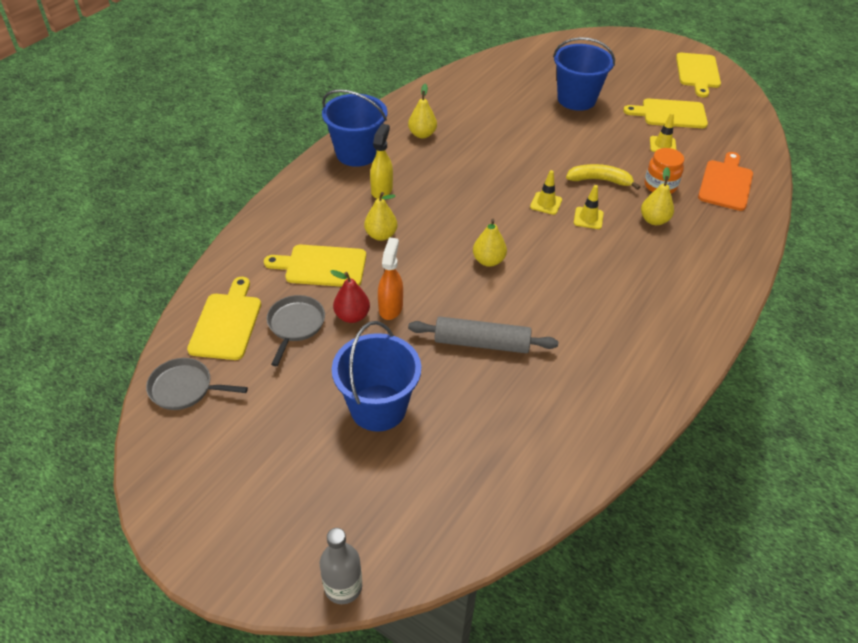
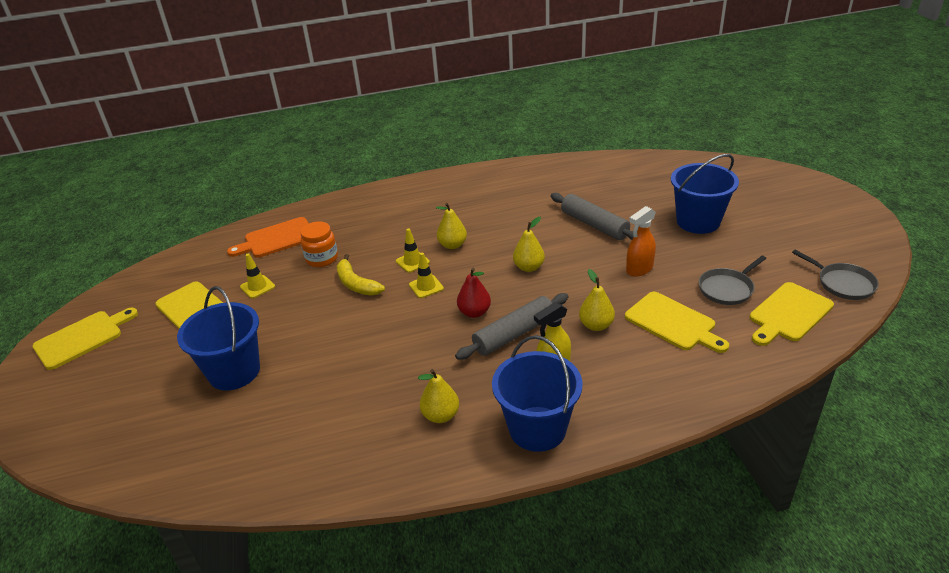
camera: 135 degrees left, 10 degrees down
grey bottle [320,528,362,604] -> none
red pear [330,270,370,323] -> red pear moved to [457,268,491,318]
yellow pear [641,167,674,225] -> yellow pear moved to [436,203,467,249]
none -> grey rolling pin [455,293,569,360]

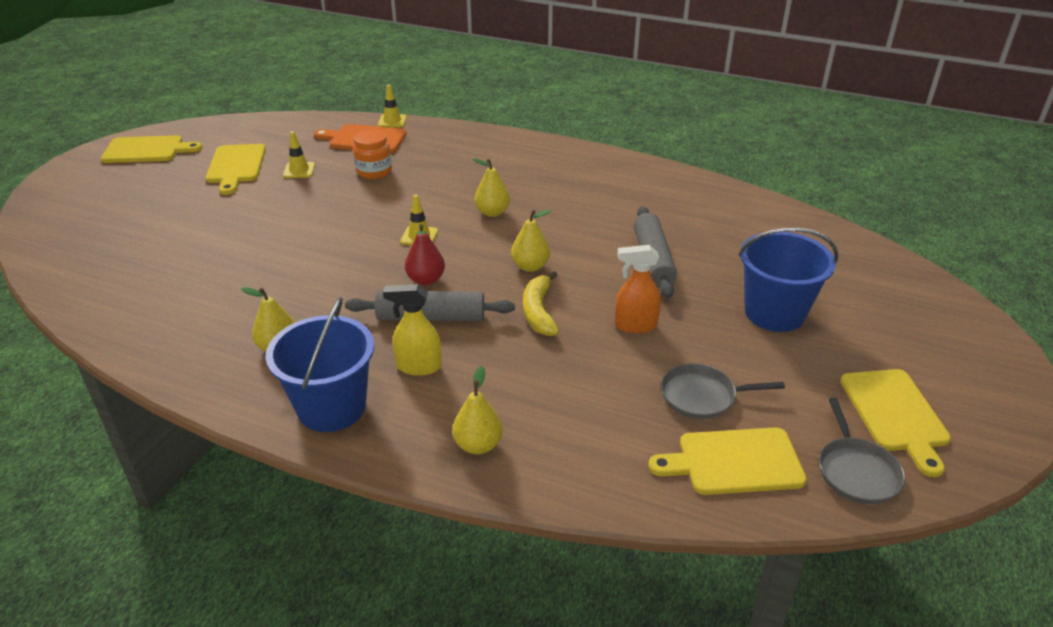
camera: 35 degrees right, 0 degrees up
blue bucket [177,286,260,390] -> none
yellow banana [336,254,385,295] -> yellow banana moved to [523,271,559,336]
yellow traffic cone [396,228,430,273] -> yellow traffic cone moved to [378,84,407,127]
yellow pear [579,269,615,331] -> yellow pear moved to [452,366,503,454]
yellow cutting board [625,292,729,353] -> yellow cutting board moved to [840,369,951,477]

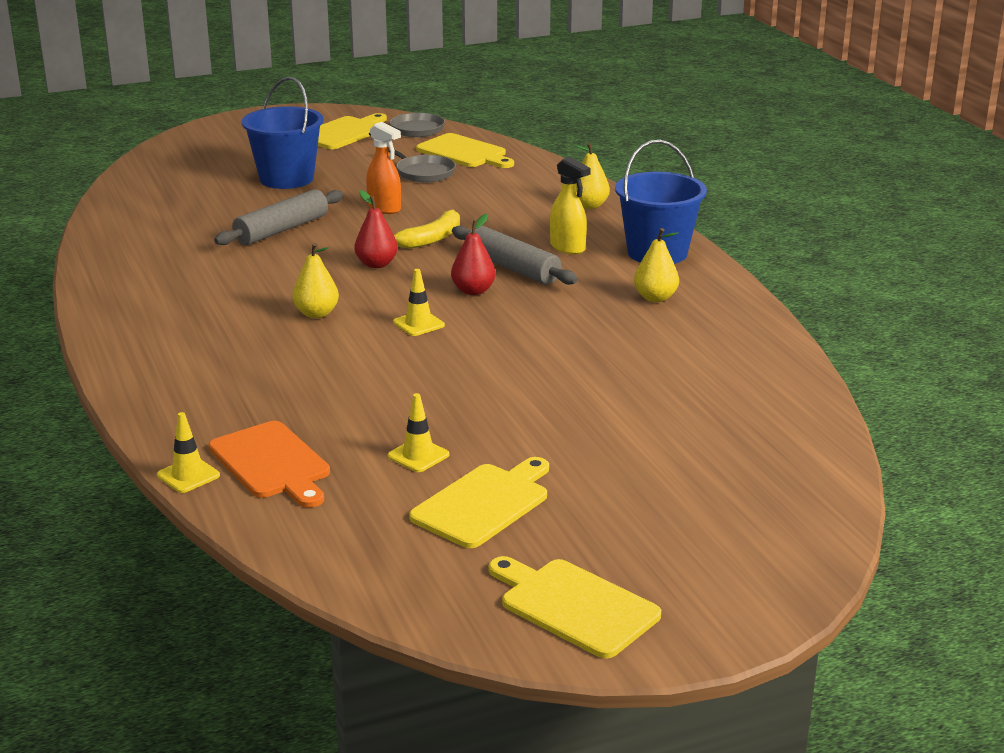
camera: 135 degrees left, 10 degrees down
orange jar [353,129,392,179] -> none
yellow pear [511,209,551,272] -> red pear [355,190,398,268]

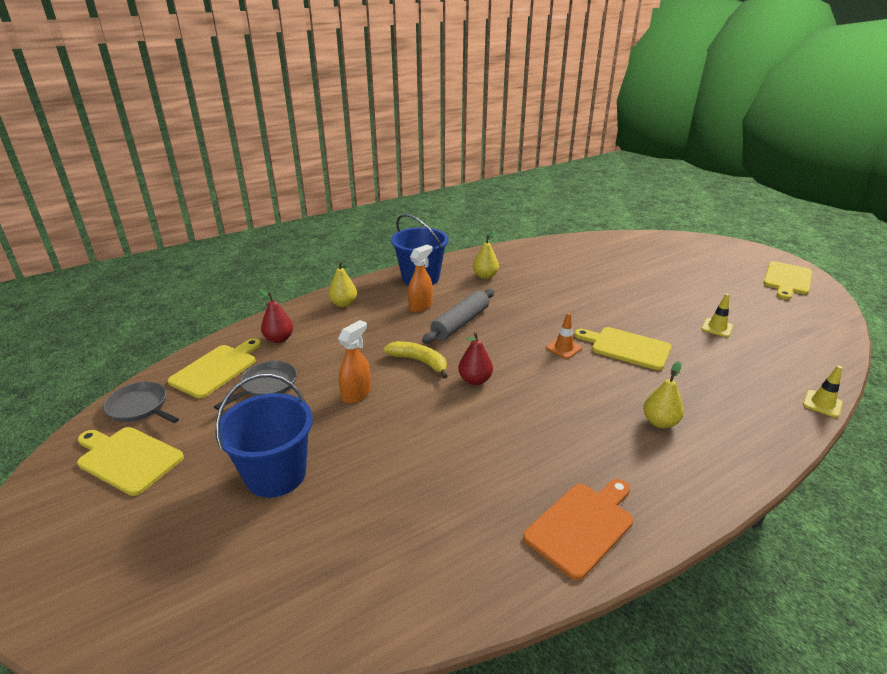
camera: 100 degrees left, 5 degrees up
orange cutting board [209,421,330,508] -> orange cutting board moved to [523,479,633,580]
grey rolling pin [214,189,343,245] -> none
yellow pear [292,243,339,318] -> yellow pear moved to [643,361,684,428]
yellow traffic cone [393,269,445,336] -> orange traffic cone [546,313,582,359]
yellow cutting board [409,457,549,548] -> yellow cutting board moved to [575,327,671,370]
red pear [451,214,496,295] -> red pear moved to [258,289,293,343]
yellow spray bottle [550,157,591,254] -> orange spray bottle [408,245,433,312]

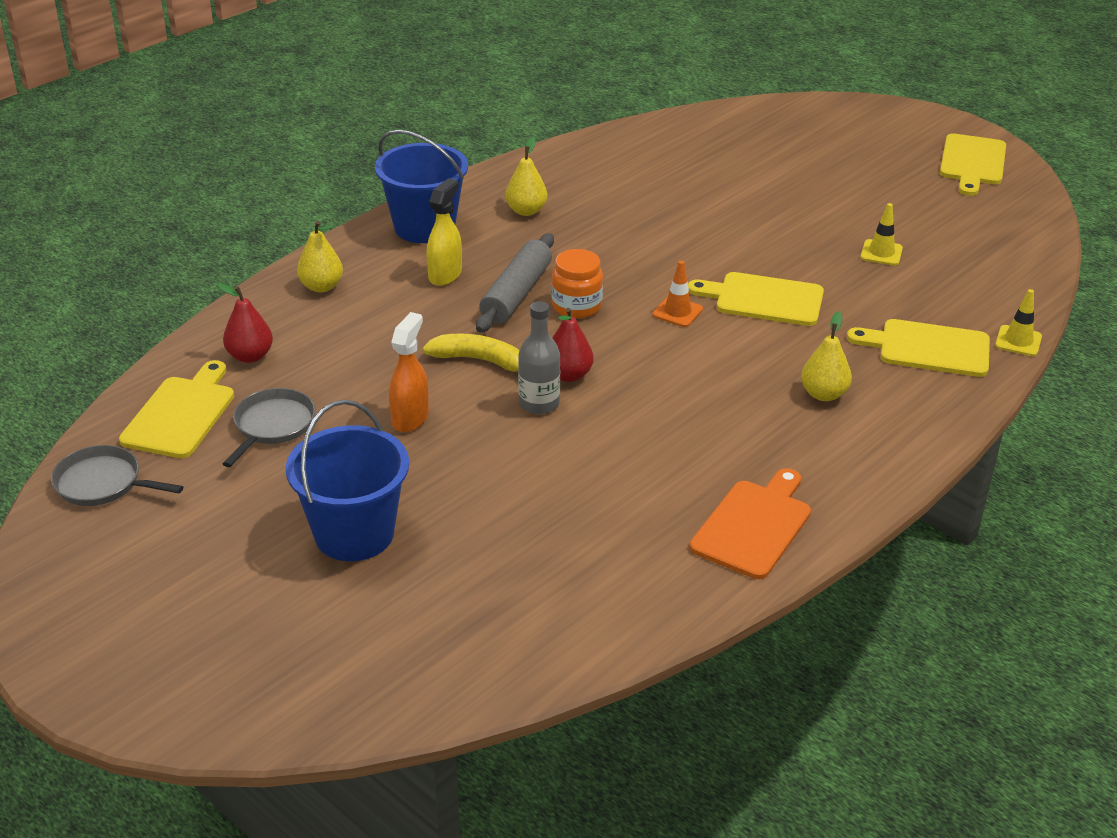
camera: 15 degrees left, 5 degrees up
yellow cutting board [77,427,184,496] -> yellow cutting board moved to [847,319,990,377]
orange spray bottle [408,245,433,312] -> yellow spray bottle [426,178,462,286]
none -> grey bottle [518,301,560,414]
none -> orange jar [551,249,603,319]

